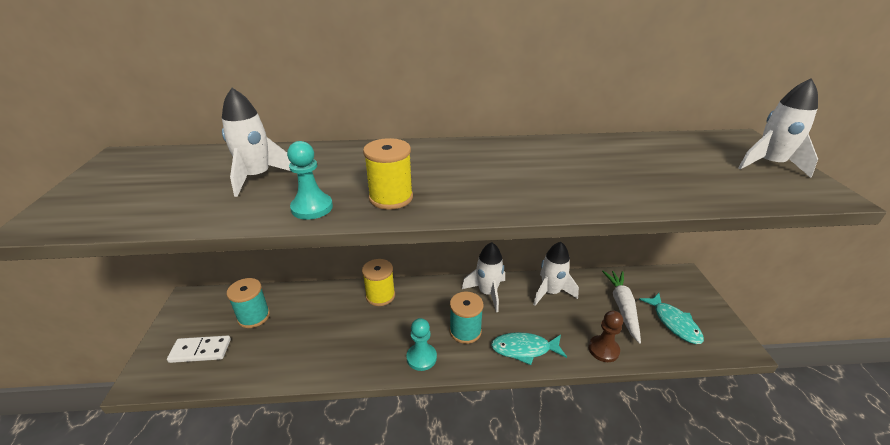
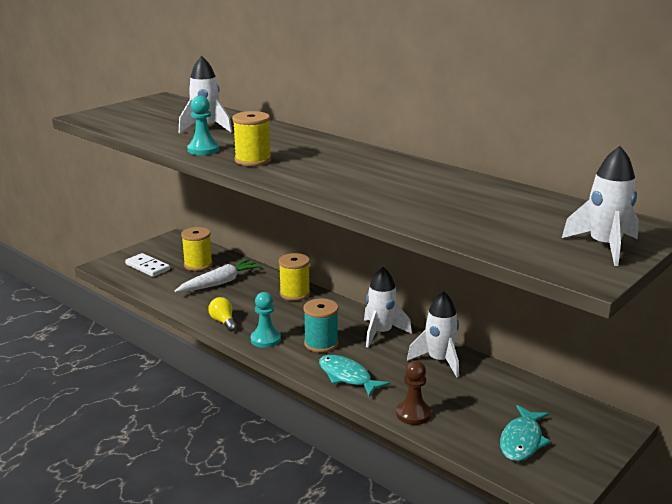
camera: 45 degrees right, 10 degrees down
turquoise spool [226,278,270,328] -> yellow spool [181,227,213,271]
white carrot [602,271,641,344] -> white carrot moved to [175,259,261,292]
none -> yellow light bulb [208,297,237,332]

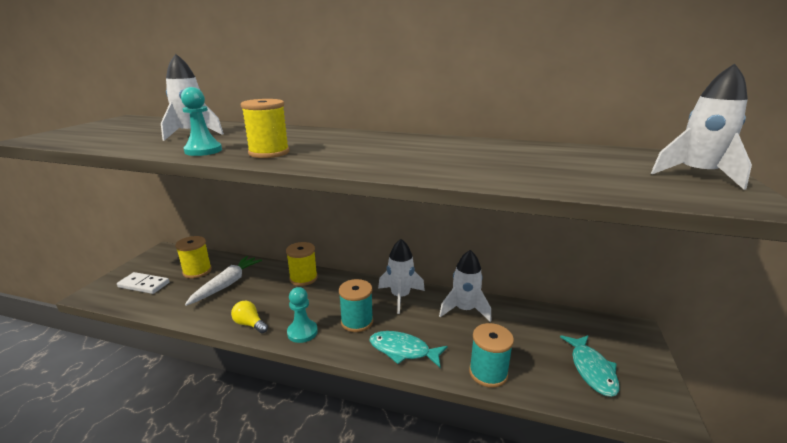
camera: 25 degrees left, 0 degrees up
brown pawn [396,361,431,425] -> turquoise spool [469,323,514,388]

